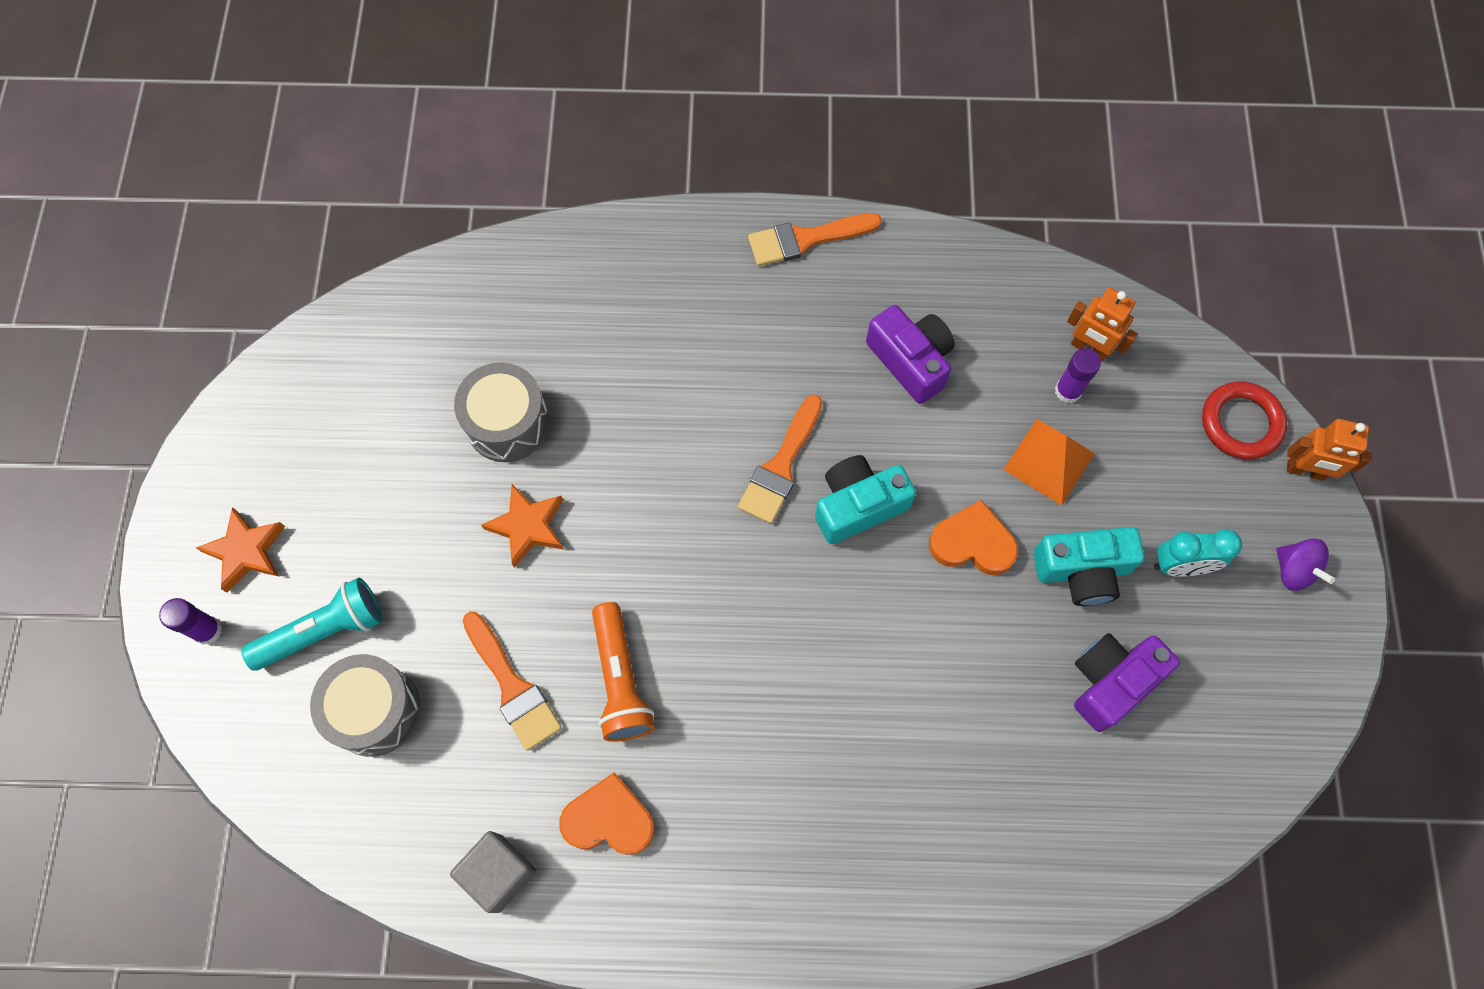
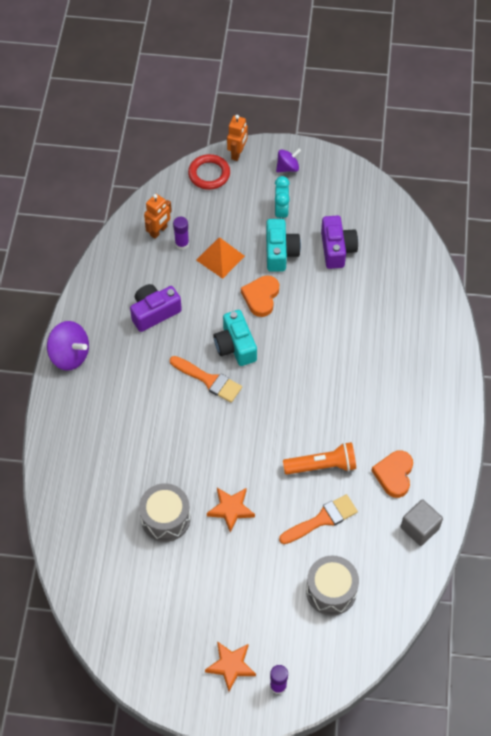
camera: 85 degrees left, 10 degrees down
turquoise flashlight [241,578,382,671] -> none
orange brush [748,213,882,266] -> purple spinning top [47,321,89,371]
purple camera [1074,633,1180,732] -> purple camera turned 150 degrees counterclockwise [321,215,358,269]

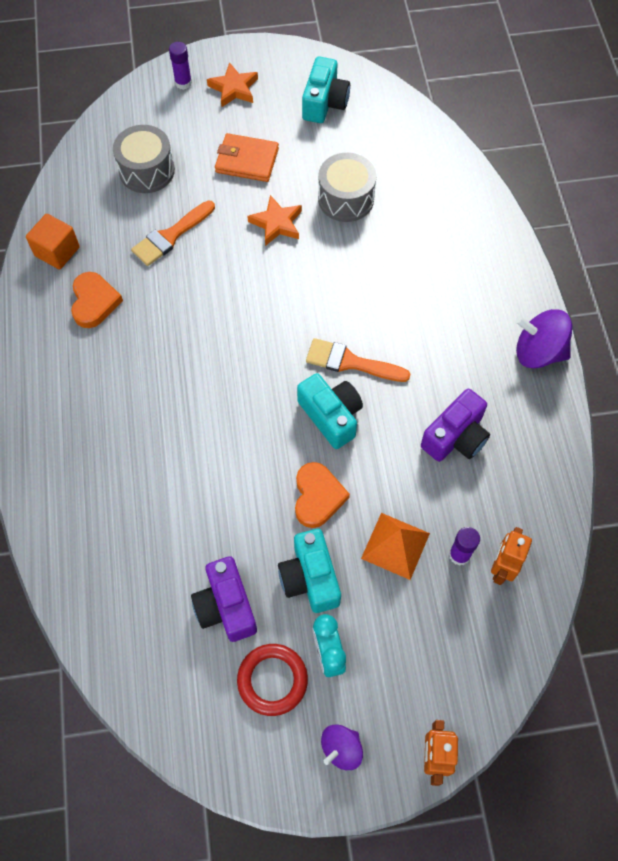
camera: 165 degrees right, 5 degrees up
red ring [188,154,230,190] -> red ring moved to [237,644,308,716]
orange flashlight [283,442,356,475] -> none
grey cube [401,499,443,546] -> orange cube [26,214,80,269]
none -> orange wallet [215,133,279,182]
none -> turquoise camera [302,56,350,123]

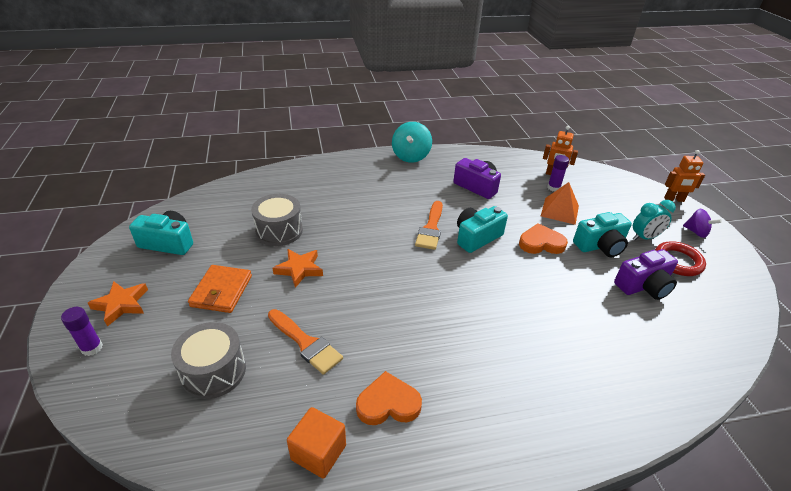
camera: 95 degrees left, 25 degrees down
purple spinning top [515,309,572,369] -> turquoise spinning top [392,122,432,163]

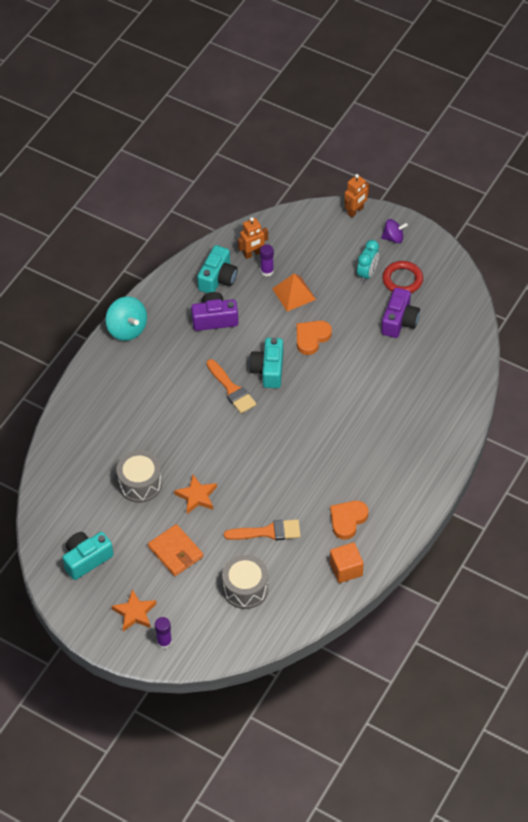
camera: 45 degrees left, 15 degrees up
turquoise camera [573,212,632,257] -> turquoise camera moved to [197,245,238,293]

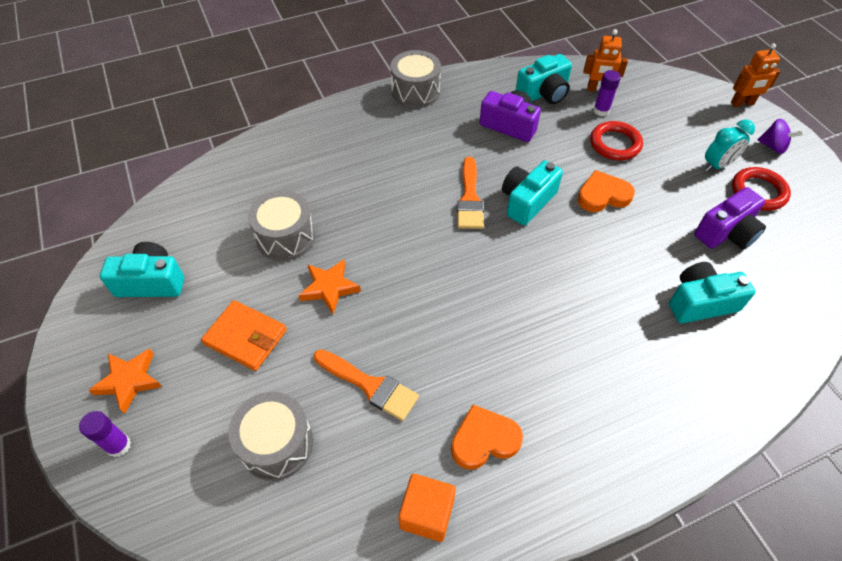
camera: 35 degrees right, 0 degrees up
turquoise spinning top [106,296,147,341] -> grey drum [391,50,441,108]
orange wallet [148,524,203,576] -> orange wallet turned 60 degrees counterclockwise [201,300,287,371]
orange pyramid [272,273,316,312] -> red ring [590,121,643,160]
none -> turquoise camera [669,262,755,323]

